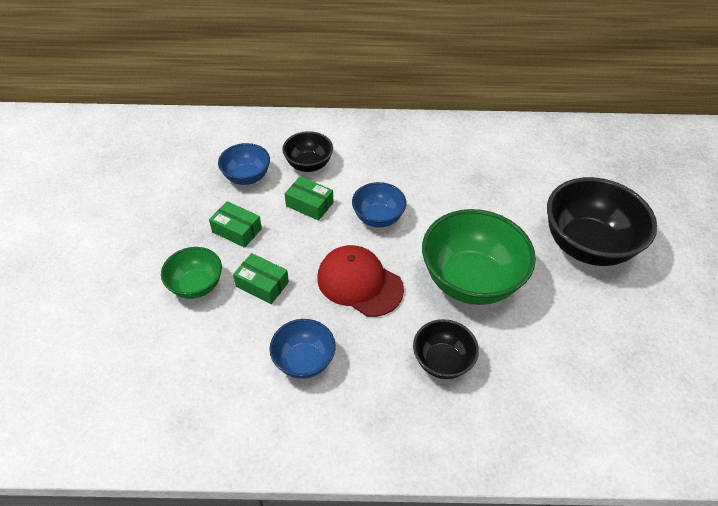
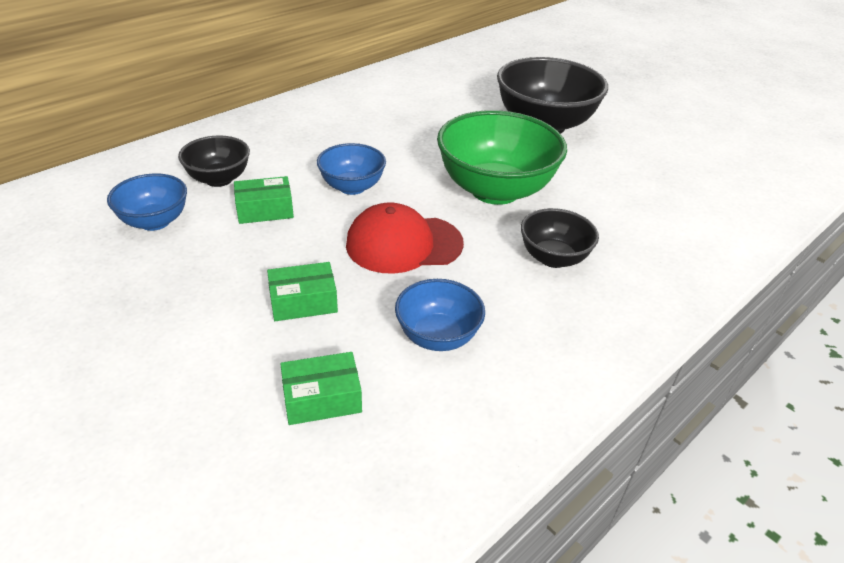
camera: 45 degrees left, 10 degrees down
green bowl [161,247,222,299] -> none
green box [209,201,262,248] -> green box moved to [280,352,362,425]

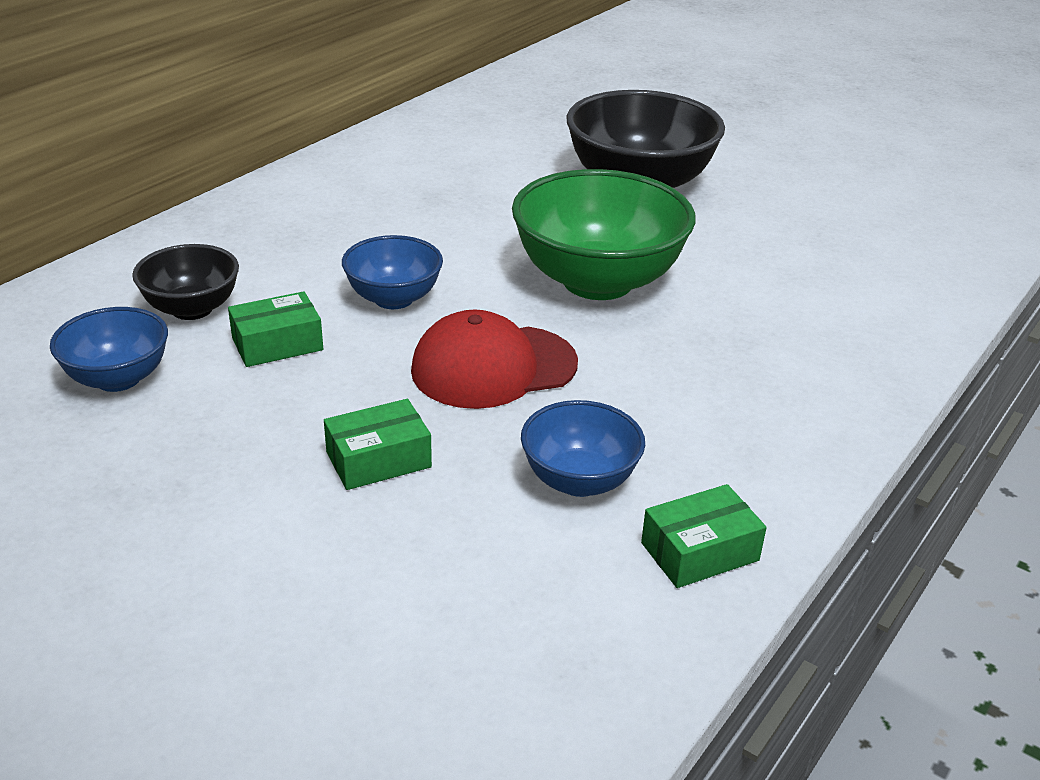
camera: 10 degrees left, 5 degrees down
green box [280,352,362,425] -> green box moved to [641,484,767,588]
black bowl [521,208,599,268] -> none

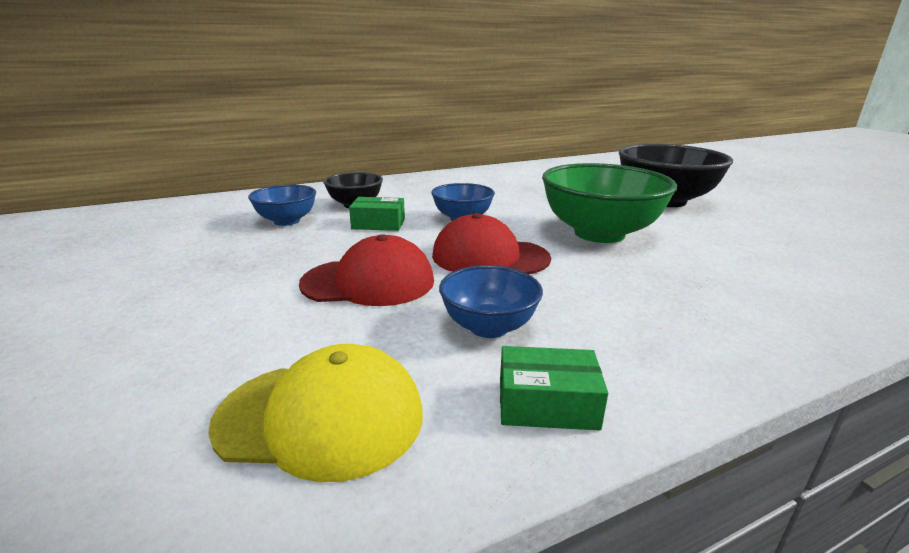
camera: 30 degrees right, 10 degrees down
green box [324,399,432,490] -> red cap [299,234,434,306]
none -> yellow cap [208,344,423,482]

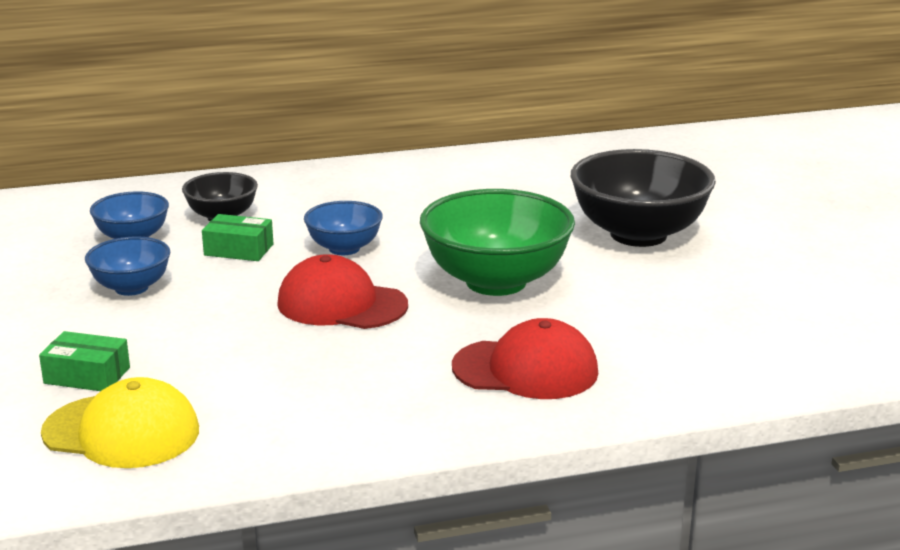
camera: 10 degrees right, 0 degrees up
red cap [299,234,434,306] -> red cap moved to [452,318,598,399]
blue bowl [439,265,543,338] -> blue bowl moved to [85,236,170,296]
green box [500,346,608,430] -> green box moved to [39,331,130,391]

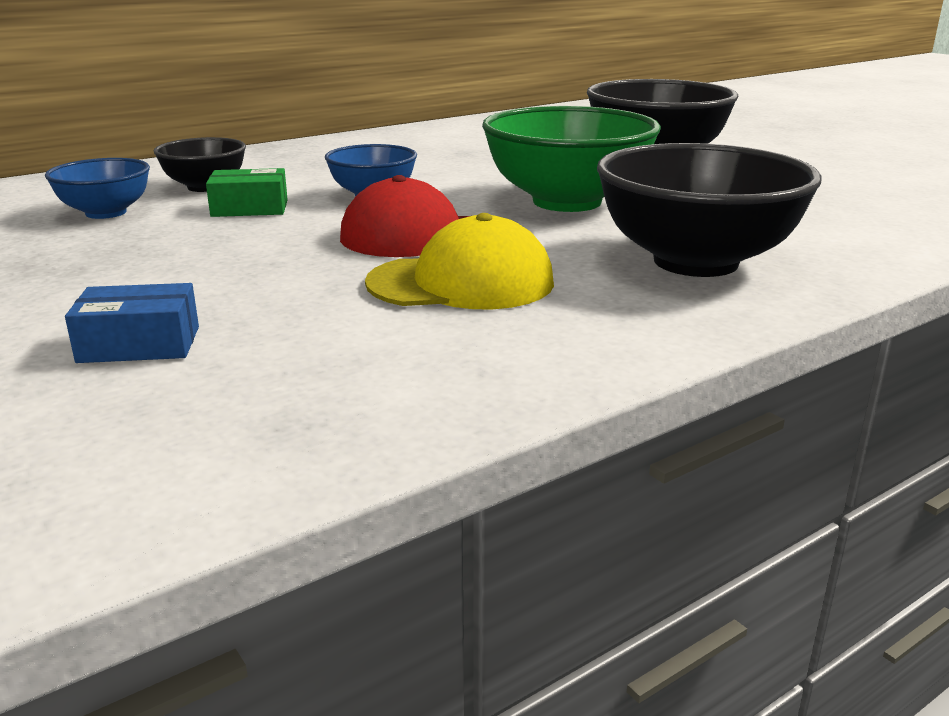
camera: 20 degrees left, 0 degrees up
green box [39,331,130,391] -> blue box [65,283,199,363]
yellow cap [41,377,199,468] -> yellow cap moved to [365,213,554,309]
blue bowl [85,236,170,296] -> none
red cap [452,318,598,399] -> black bowl [597,143,822,277]

